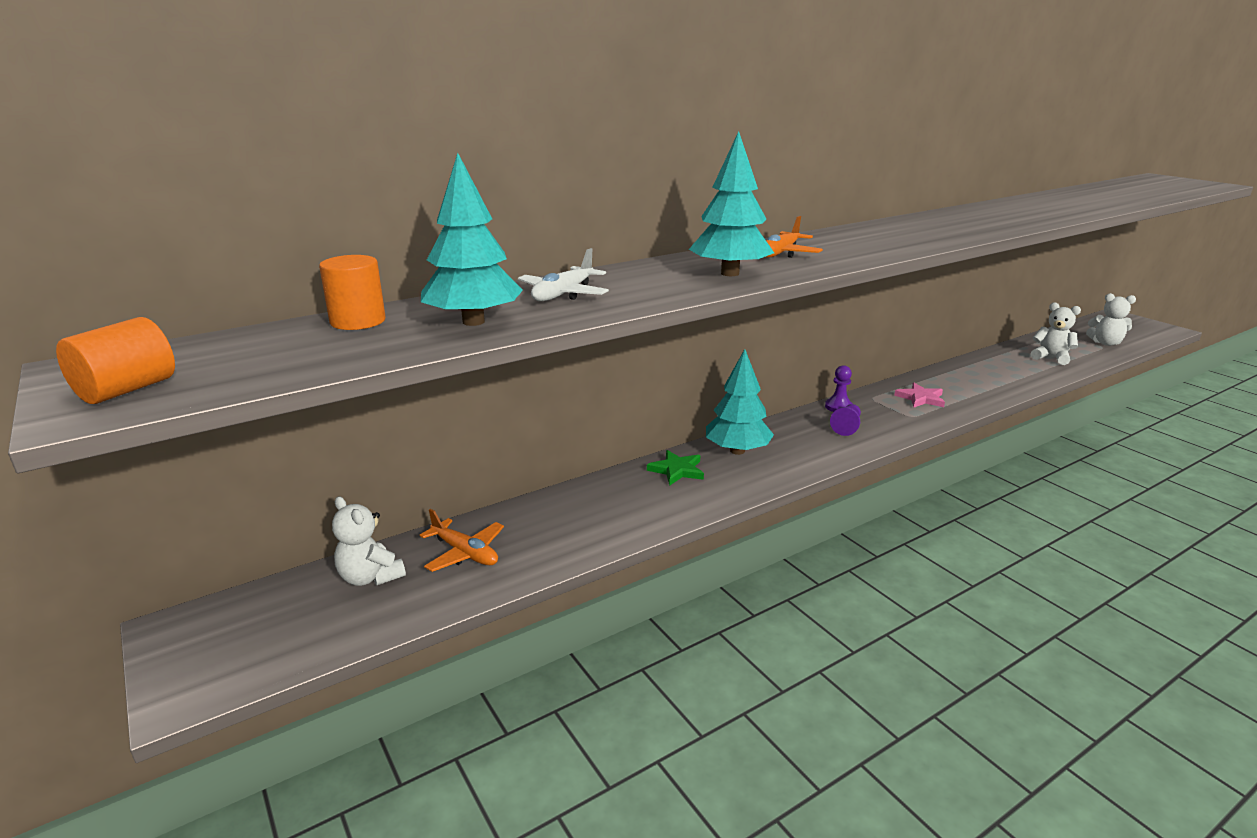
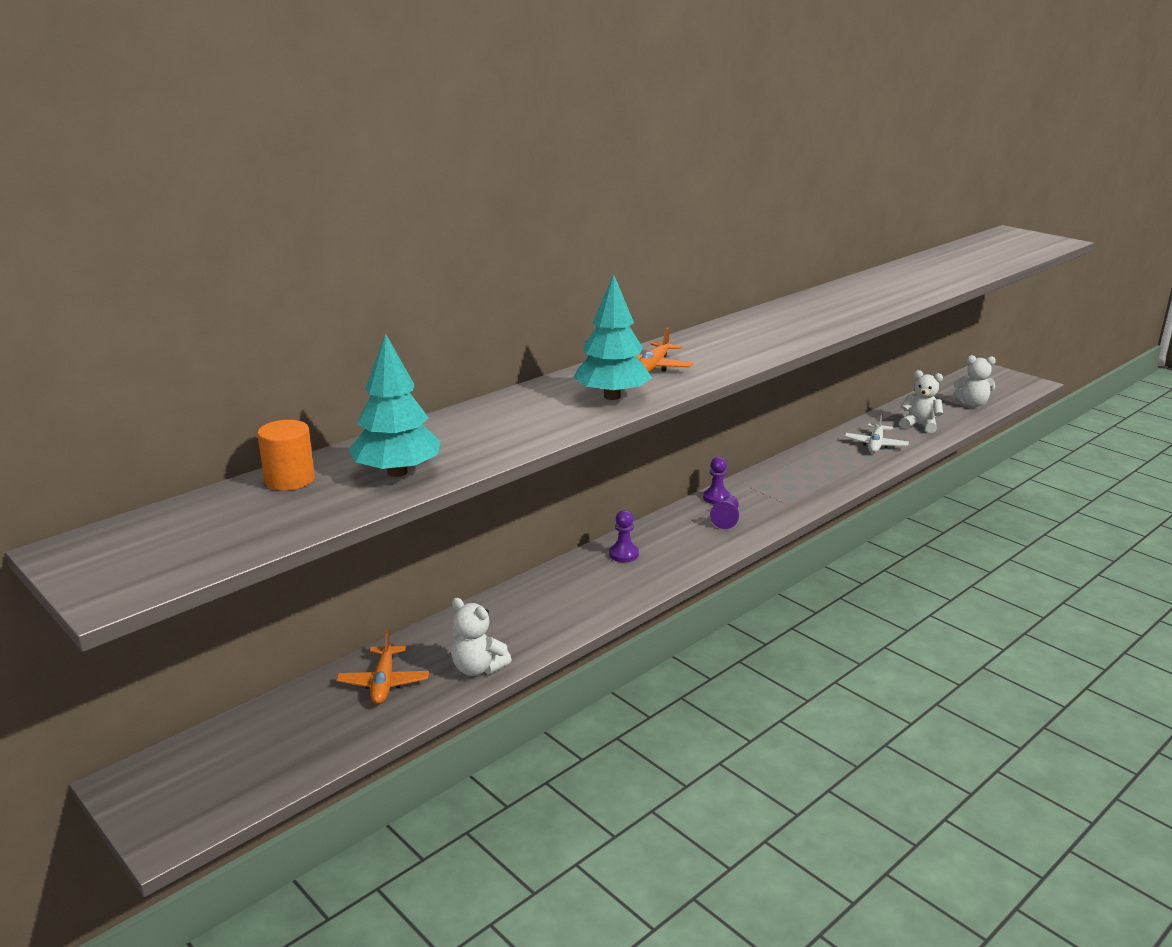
camera: 10 degrees left, 0 degrees up
orange cylinder [56,317,175,404] -> none
white teddy bear [332,496,406,586] -> white teddy bear moved to [451,598,512,676]
orange plane [420,509,504,572] -> orange plane turned 60 degrees clockwise [336,630,429,704]
white plane [518,248,609,301] -> white plane moved to [845,413,909,453]
green star [647,450,704,486] -> none
turquoise tree [706,349,774,455] -> purple pawn [609,510,639,562]
pink star [894,383,945,408] -> none

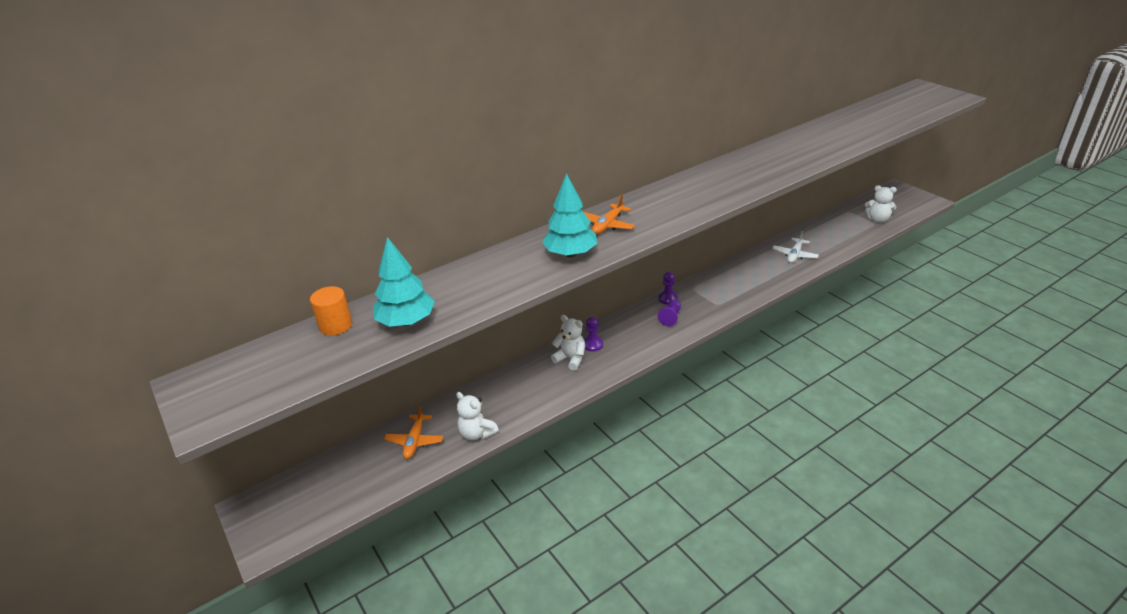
camera: 10 degrees right, 10 degrees up
white teddy bear [900,370,943,433] -> white teddy bear moved to [551,315,585,371]

